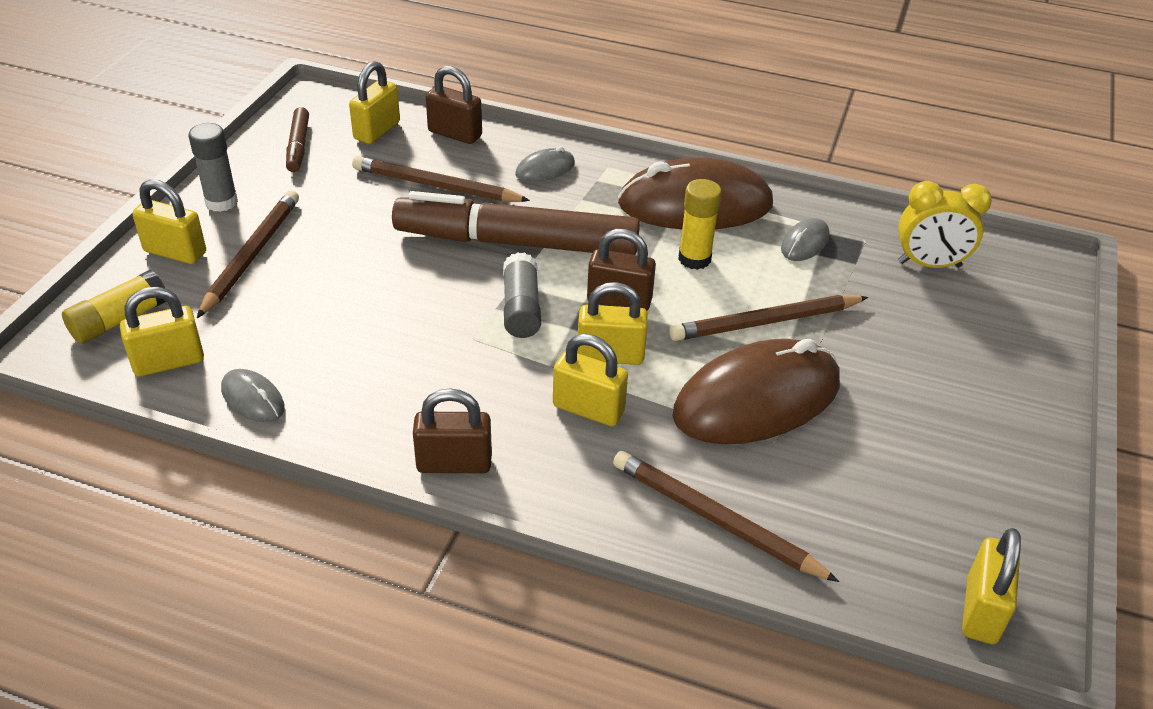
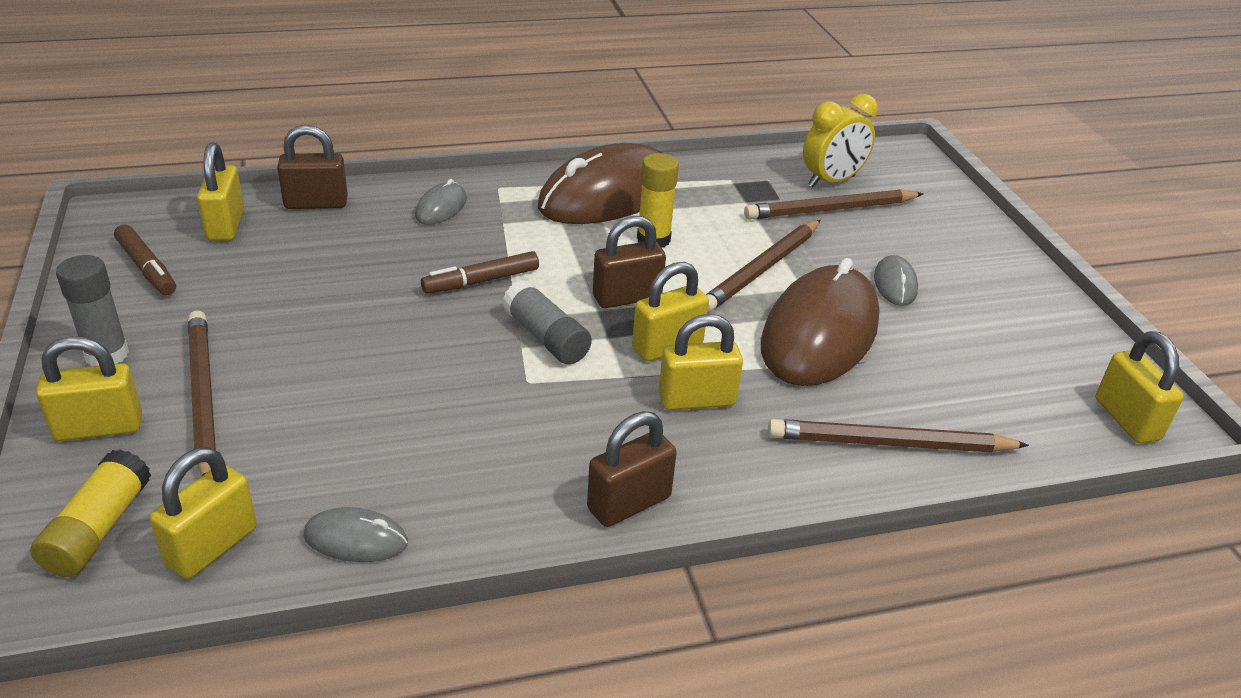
camera: 35 degrees left, 5 degrees down
brown pencil [352,156,530,202] -> brown pencil moved to [744,189,924,220]
brown marker [392,191,640,255] -> brown marker [421,251,539,294], size x0.44
grey mouse [781,218,830,261] -> grey mouse moved to [874,255,918,306]

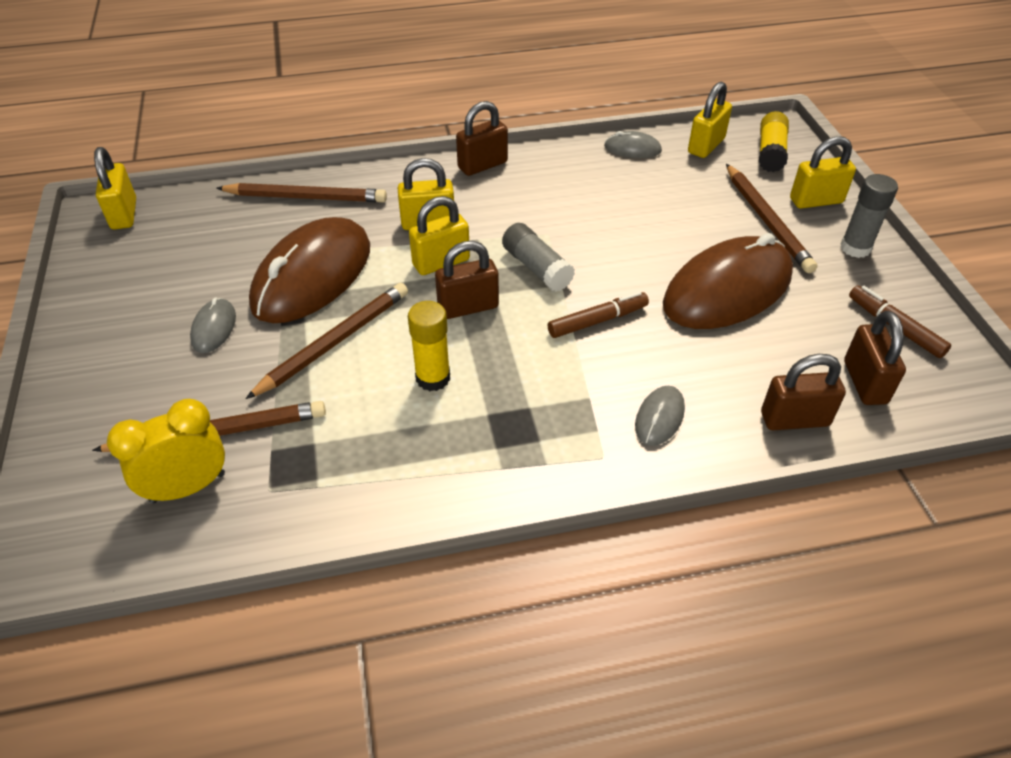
camera: 175 degrees left, 10 degrees up
yellow padlock [197,142,244,241] -> brown padlock [844,311,906,405]
brown mouse [538,143,664,224] -> brown mouse moved to [663,233,793,329]

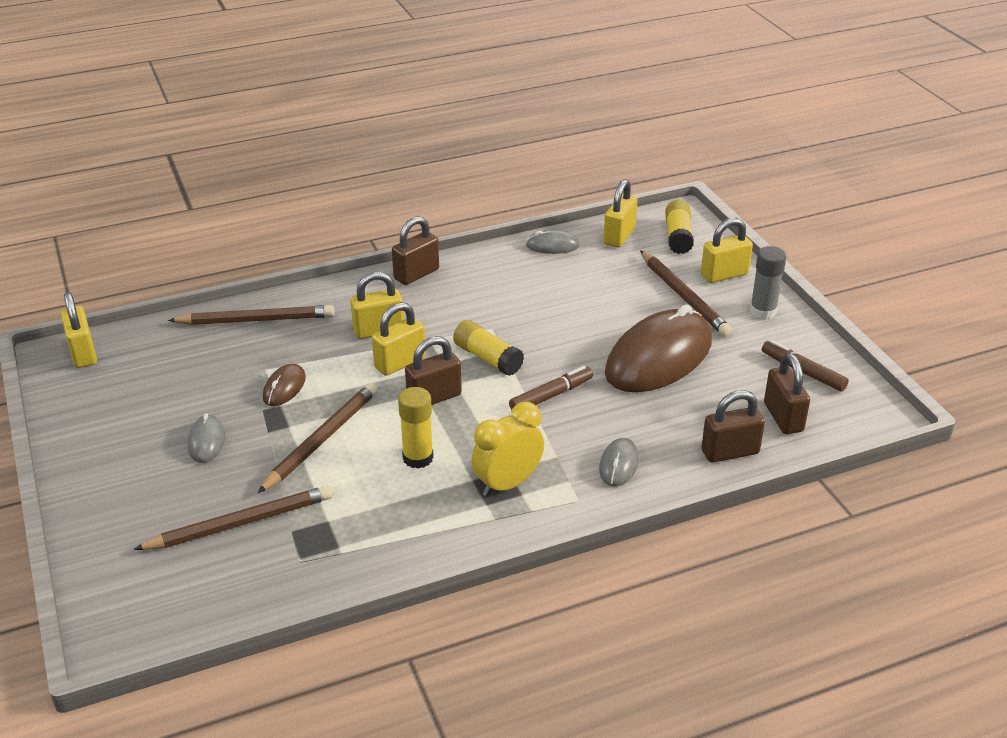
camera: 10 degrees left, 10 degrees down
yellow clock [107,399,225,503] -> yellow clock moved to [471,402,544,497]
brown mouse [249,217,370,323] -> brown mouse [263,364,306,406], size x0.43
grey glue stick [502,223,575,292] -> yellow glue stick [453,320,524,376]

